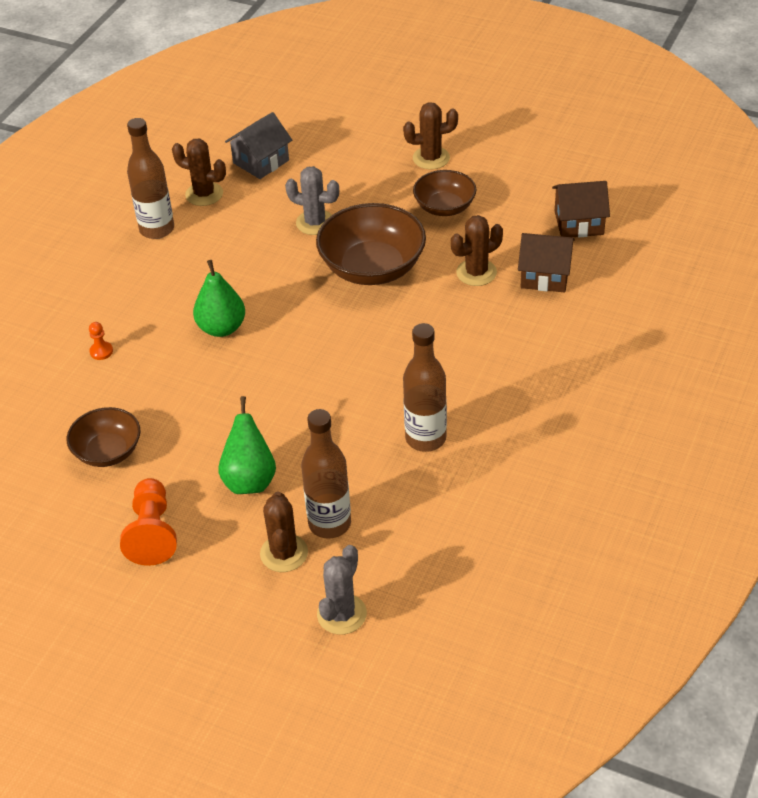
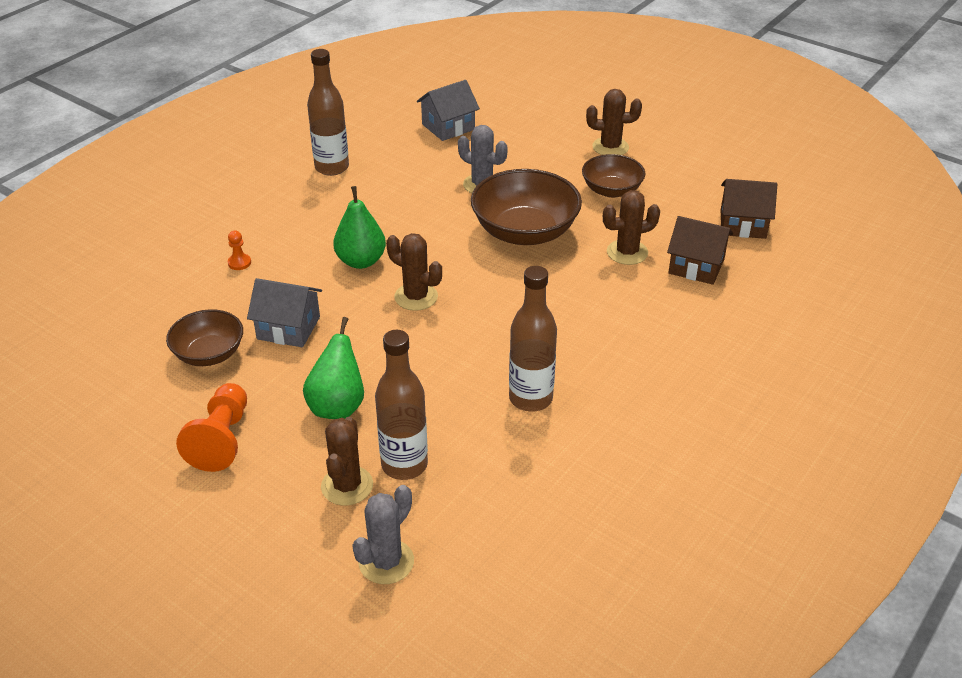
camera: 10 degrees right, 5 degrees down
brown cactus [172,138,226,206] -> brown cactus moved to [386,233,442,311]
none -> grey house [247,278,322,347]

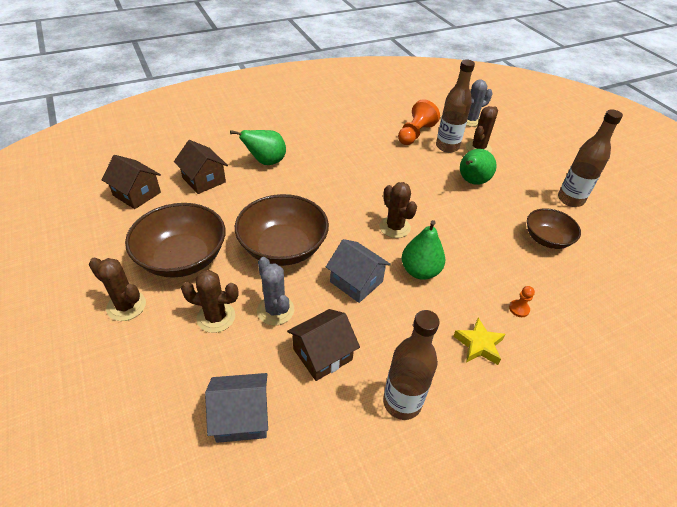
camera: 155 degrees left, 5 degrees up
orange pawn [176,383,247,472] -> orange pawn moved to [398,99,440,145]
grey house [247,278,322,347] -> grey house moved to [326,239,391,303]
brown bottle [509,266,557,412] -> brown bottle moved to [558,109,623,207]
brown bowl [582,154,645,198] -> brown bowl [125,203,225,278], size x1.65
brown cactus [603,190,660,265] -> brown cactus moved to [181,270,239,333]
none -> green pear [230,130,286,165]
none -> brown house [287,309,360,381]
none -> yellow star [453,318,506,365]

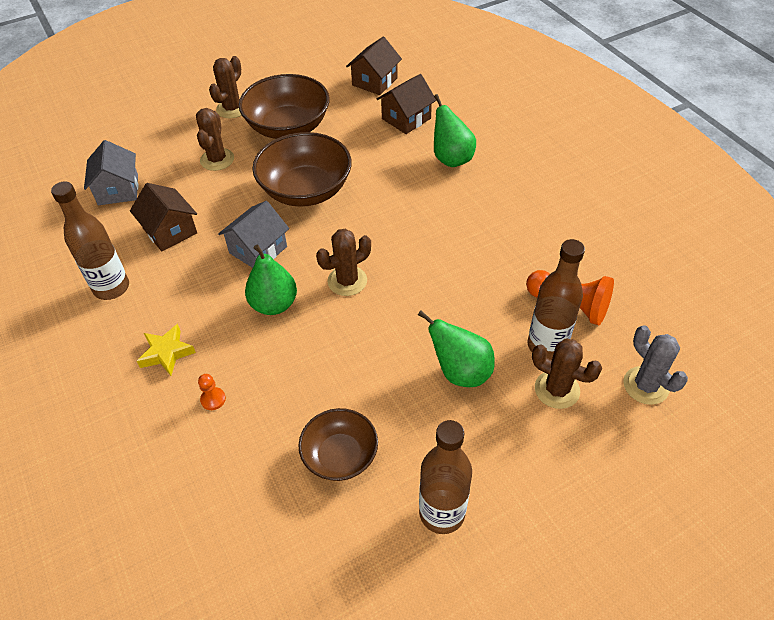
camera: 90 degrees right, 5 degrees up
grey cactus [257,257,294,325] -> none

